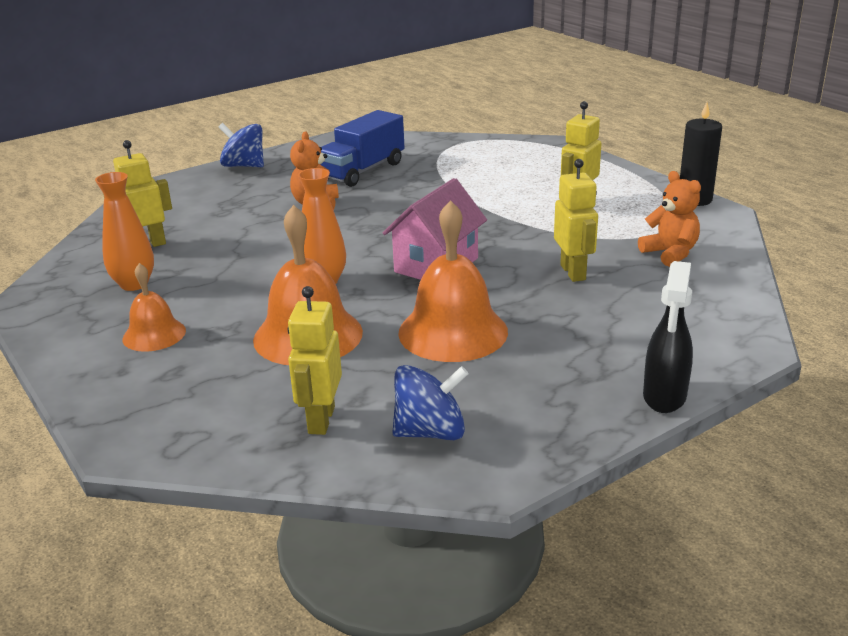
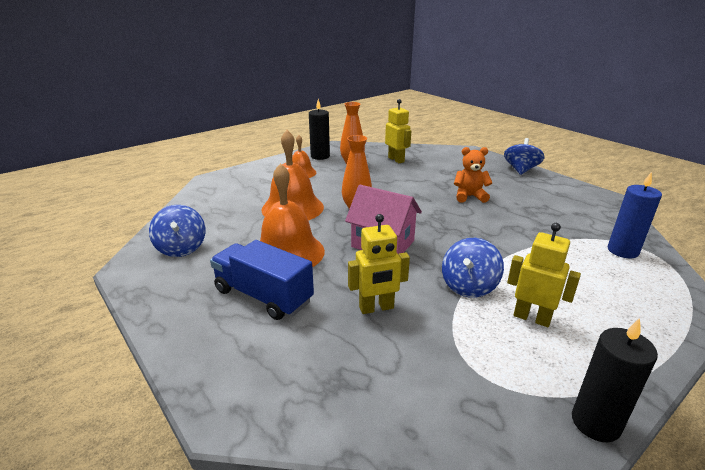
camera: 85 degrees right, 0 degrees up
yellow robot [288,286,342,435] -> none
blue truck [320,110,405,187] -> blue truck moved to [210,240,314,320]
orange teddy bear [638,171,701,267] -> none
black spray bottle [643,261,693,413] -> none
none -> black candle [309,99,330,160]
none -> blue spinning top [442,238,504,298]
none -> blue candle [608,172,662,258]

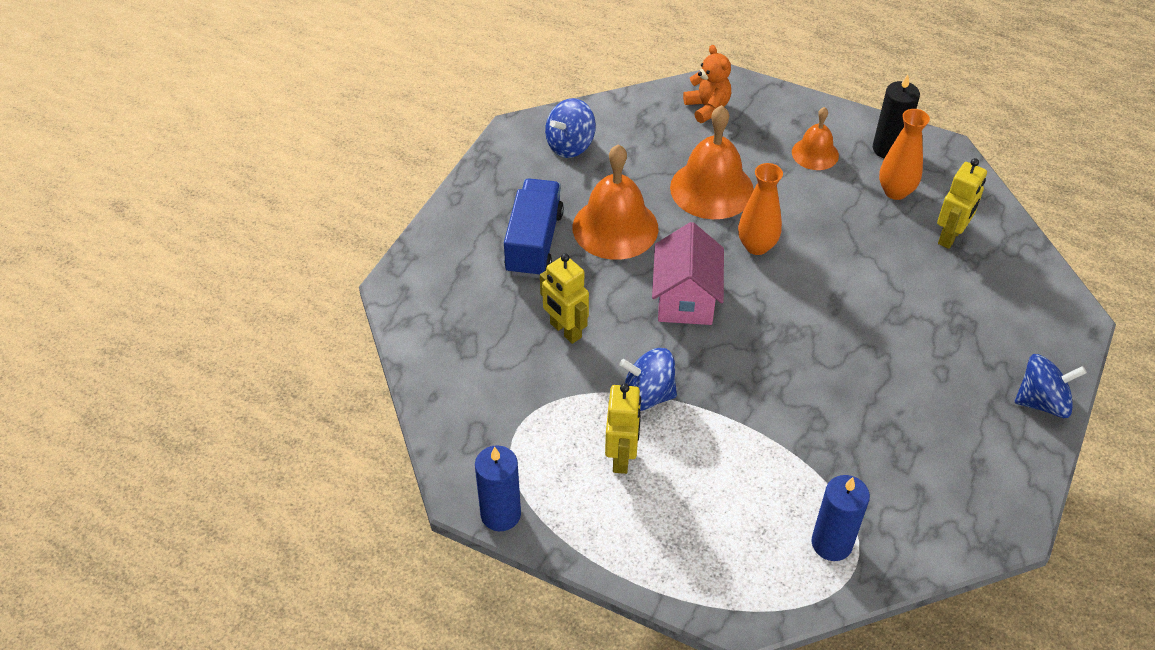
camera: 65 degrees right, 20 degrees up
orange teddy bear [454,147,492,203] -> orange teddy bear moved to [683,45,731,123]
black candle [572,318,658,442] -> blue candle [475,445,521,531]

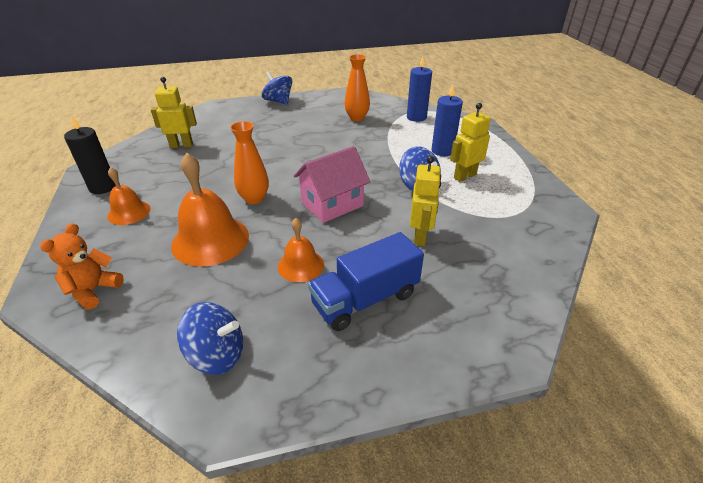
camera: 130 degrees left, 10 degrees down
blue candle [475,445,521,531] -> blue candle moved to [431,85,463,156]
orange bell [573,144,659,260] -> orange bell [278,218,324,282], size x0.57
orange vase [879,109,930,200] -> orange vase moved to [345,54,370,121]

